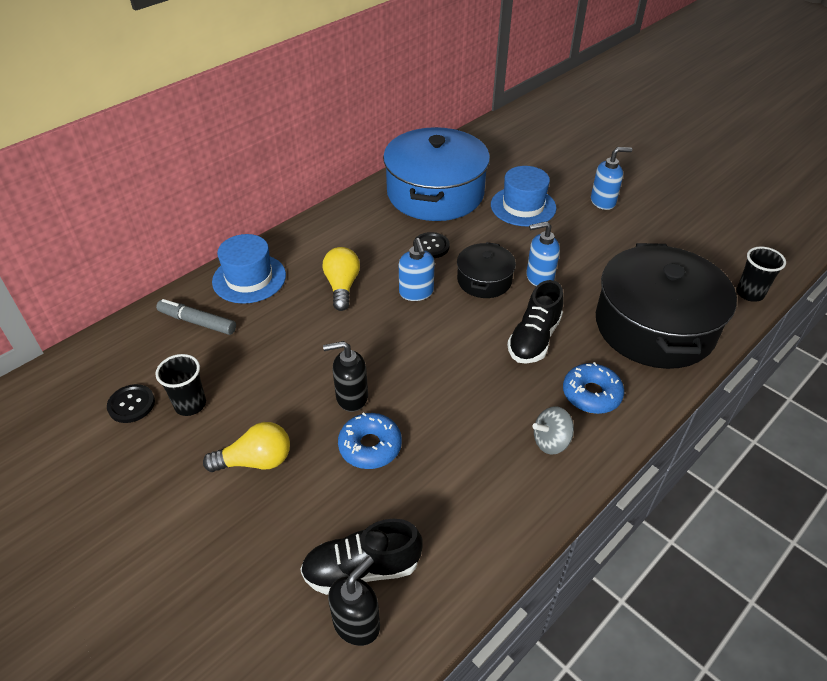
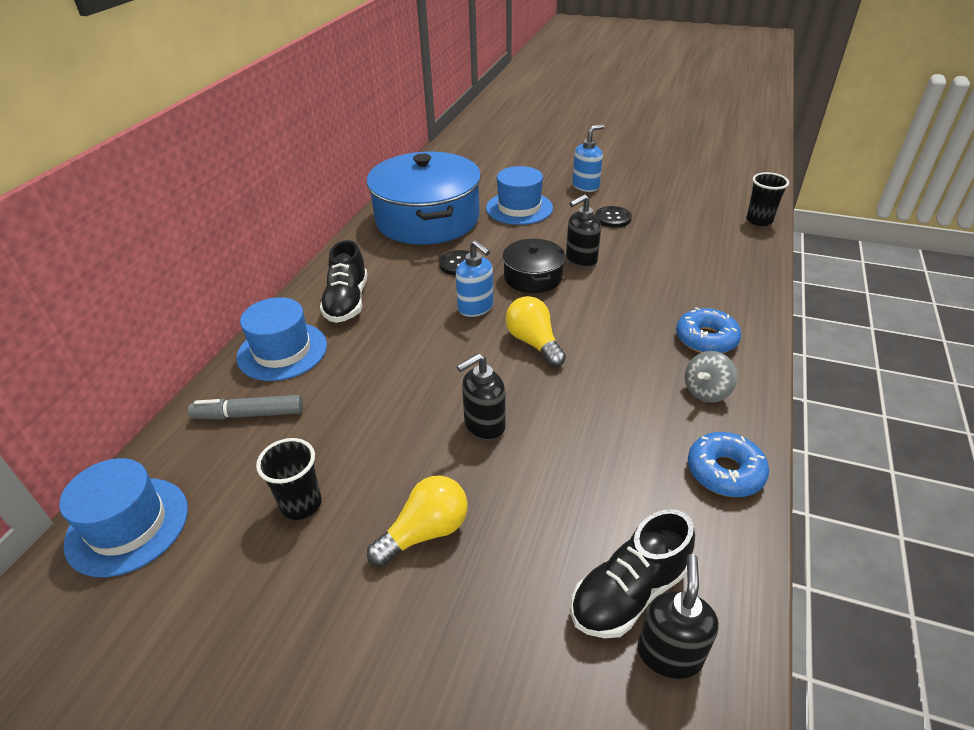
camera: 25 degrees left, 5 degrees down
black button [107,384,155,423] -> black button moved to [595,206,632,228]
yellow light bulb [323,247,360,311] -> yellow light bulb moved to [505,296,566,367]
blue donut [338,412,402,469] -> blue donut moved to [688,432,769,497]
black shoe [507,280,564,364] -> black shoe moved to [320,240,367,323]
blue soap dispenser [526,221,560,286] -> black soap dispenser [566,194,601,268]
black pot [596,243,737,369] -> none
none -> blue hat [59,458,188,577]

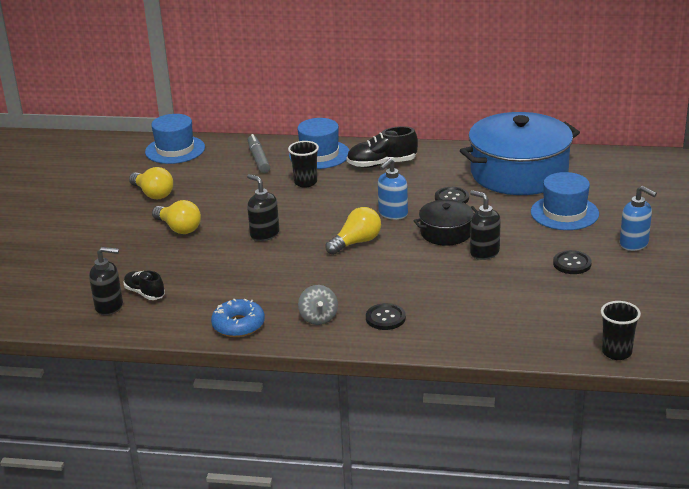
camera: 80 degrees right, 10 degrees down
black cup [256,438,322,520] -> black cup moved to [288,141,319,187]
black shoe [571,509,695,638] -> black shoe [124,271,165,300], size x0.65
blue donut [676,307,741,353] -> black button [366,303,406,330]
grey spinning top [685,351,737,403] -> grey spinning top turned 135 degrees counterclockwise [298,285,338,325]
none -> yellow light bulb [129,167,173,199]

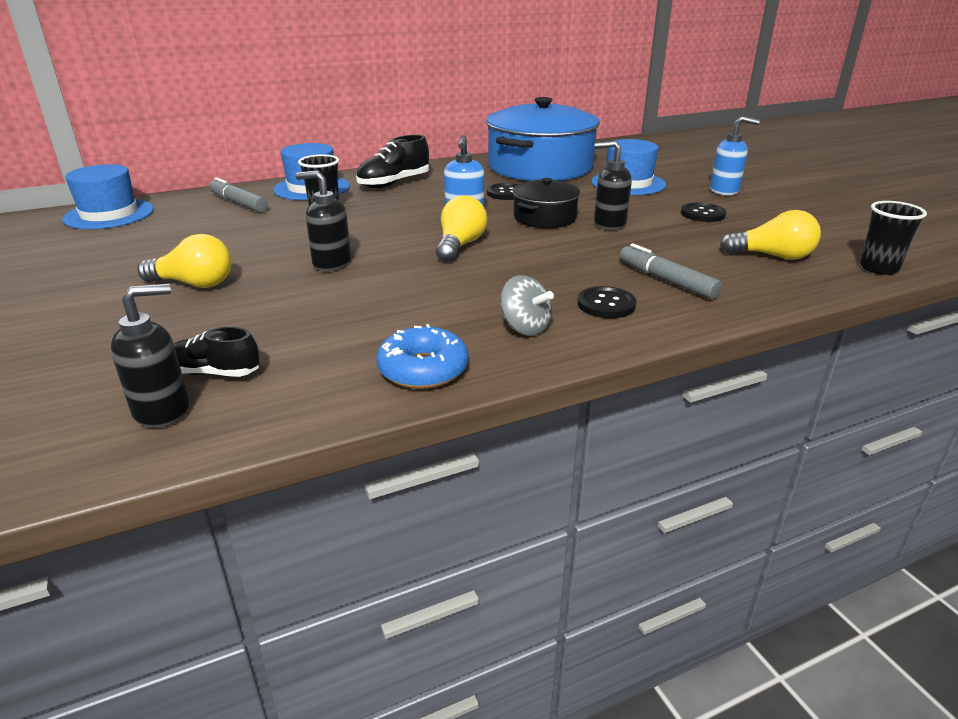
camera: 35 degrees left, 0 degrees up
yellow light bulb [129,167,173,199] -> yellow light bulb moved to [720,210,821,260]
none -> grey marker [620,243,722,299]

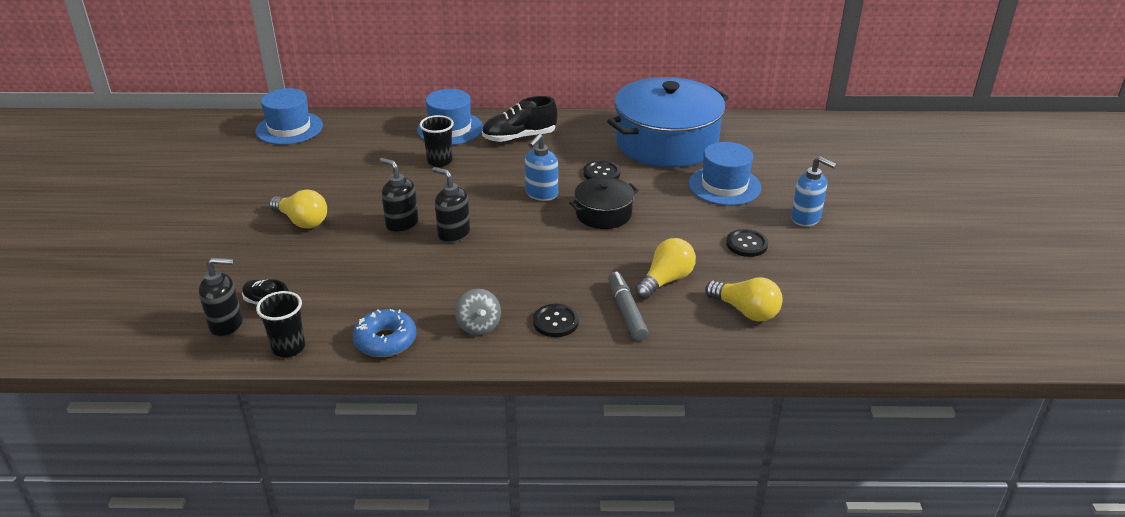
camera: 25 degrees right, 5 degrees up
grey marker [209,177,268,213] -> none
yellow light bulb [436,195,487,262] -> yellow light bulb moved to [635,238,696,299]
black soap dispenser [594,141,632,230] -> black soap dispenser moved to [432,167,470,243]
black cup [860,201,927,275] -> black cup moved to [256,291,305,357]

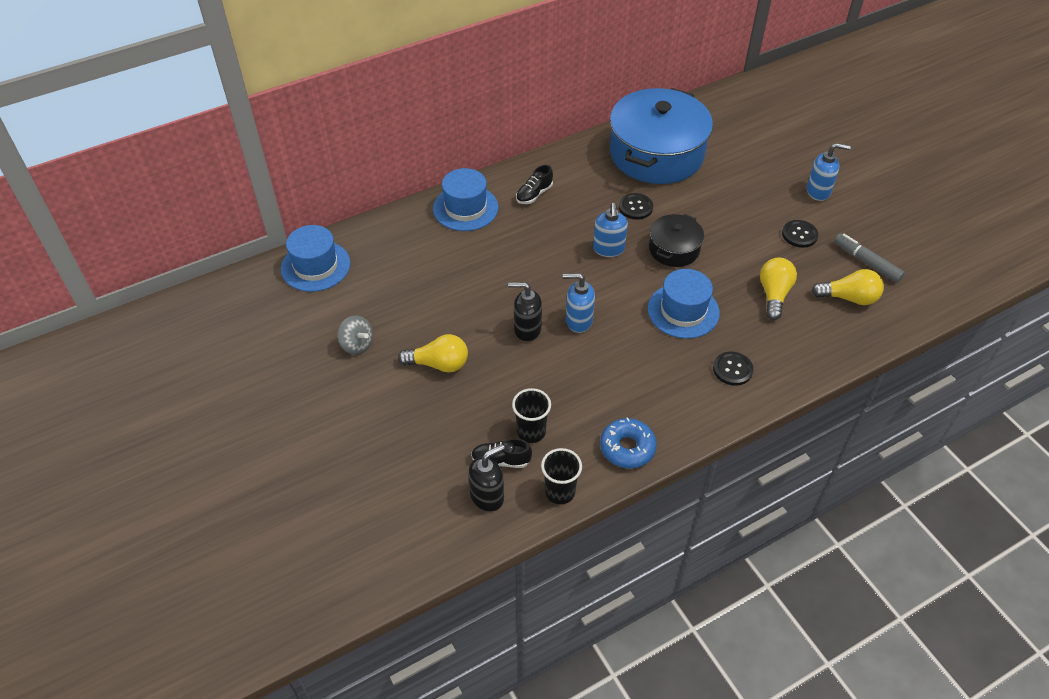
camera: 30 degrees left, 15 degrees up
black cup [420,115,454,167] -> black cup moved to [512,388,551,443]
black soap dispenser [432,167,470,243] -> blue soap dispenser [563,273,595,333]
grey spinning top [455,289,501,335] -> grey spinning top moved to [337,316,373,355]
black shoe [482,96,558,142] -> black shoe [516,165,553,204], size x0.65
grey marker [608,272,648,341] -> grey marker moved to [834,233,905,283]
blue hat [689,142,761,206] -> blue hat moved to [648,269,720,339]

